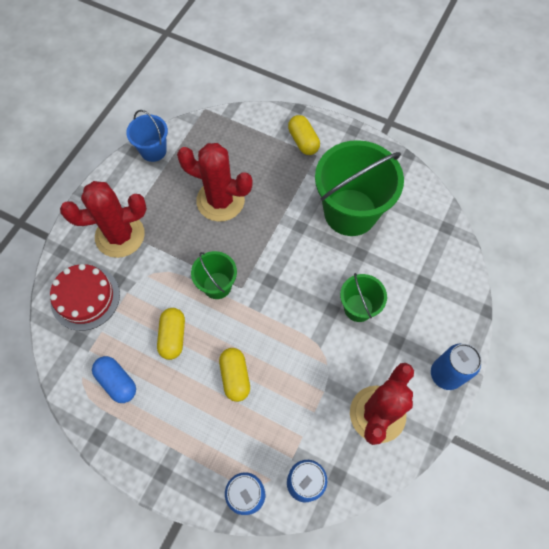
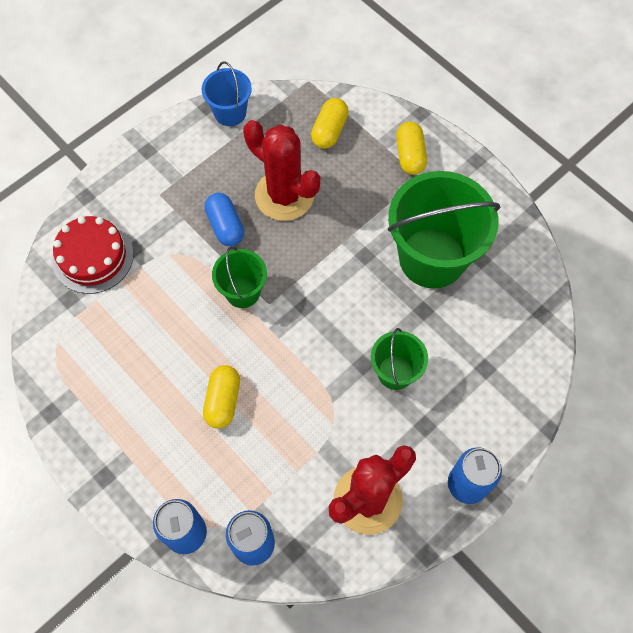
camera: 20 degrees right, 0 degrees up
red cactus [60,181,147,258] -> none
blue capsule [92,356,136,403] -> blue capsule moved to [205,193,244,246]
yellow capsule [157,308,185,360] -> yellow capsule moved to [311,98,349,149]

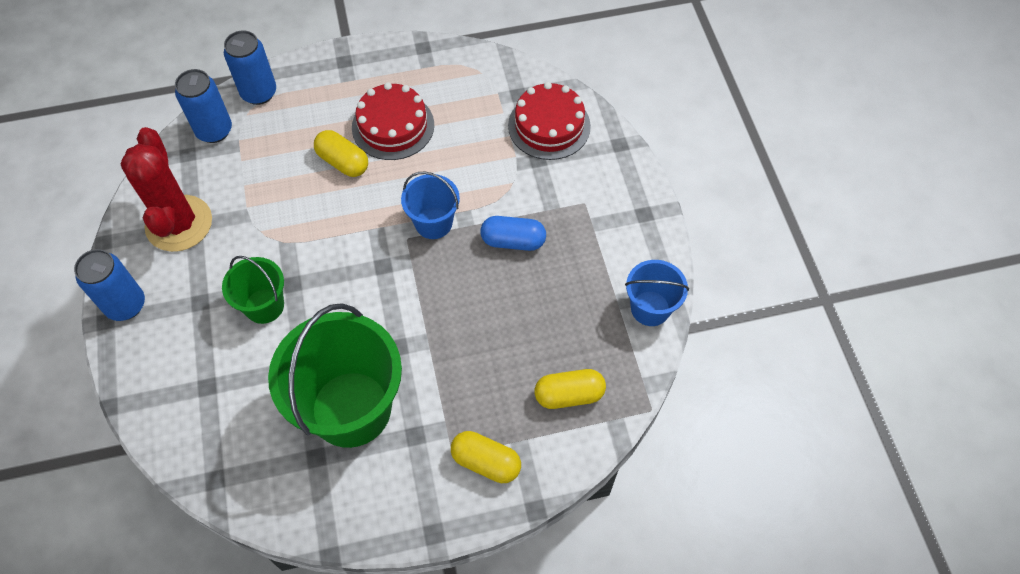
camera: 120 degrees right, 5 degrees down
green bucket [212,246,267,308] -> blue bucket [401,171,460,239]
red cactus [243,120,320,221] -> none
yellow capsule [311,98,349,149] -> yellow capsule turned 60 degrees counterclockwise [535,369,606,409]
none -> red cake [352,82,434,160]

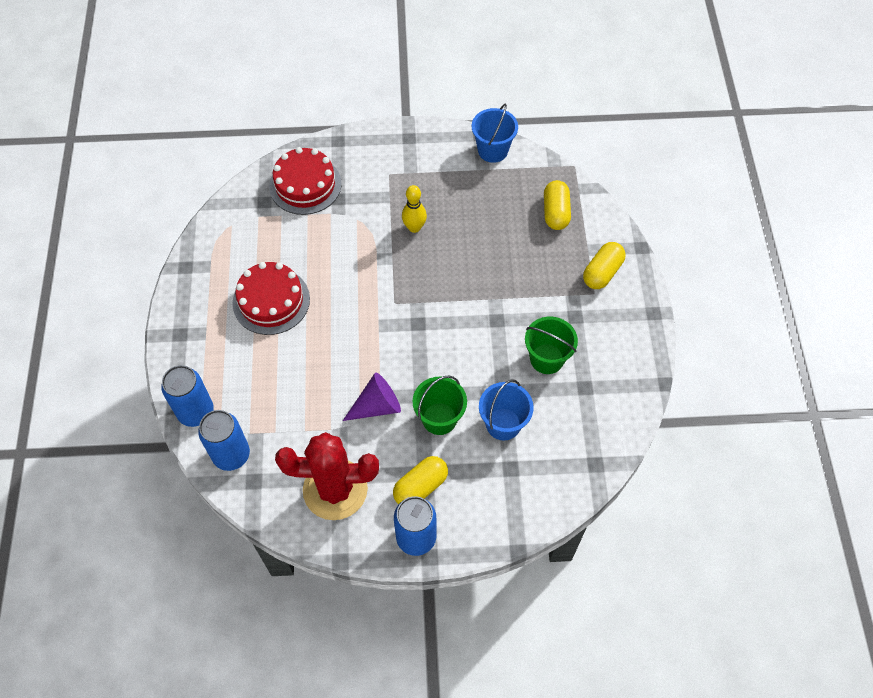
camera: 80 degrees left, 0 degrees up
green bucket [268,303,402,448] -> green bucket [525,317,578,374], size x0.52
yellow capsule [314,130,368,177] -> yellow capsule moved to [393,456,448,504]
blue bucket [401,171,460,239] -> blue bucket moved to [479,380,534,441]
blue capsule [481,216,546,251] -> yellow bowling pin [402,185,427,233]
none -> purple cone [343,373,401,421]

